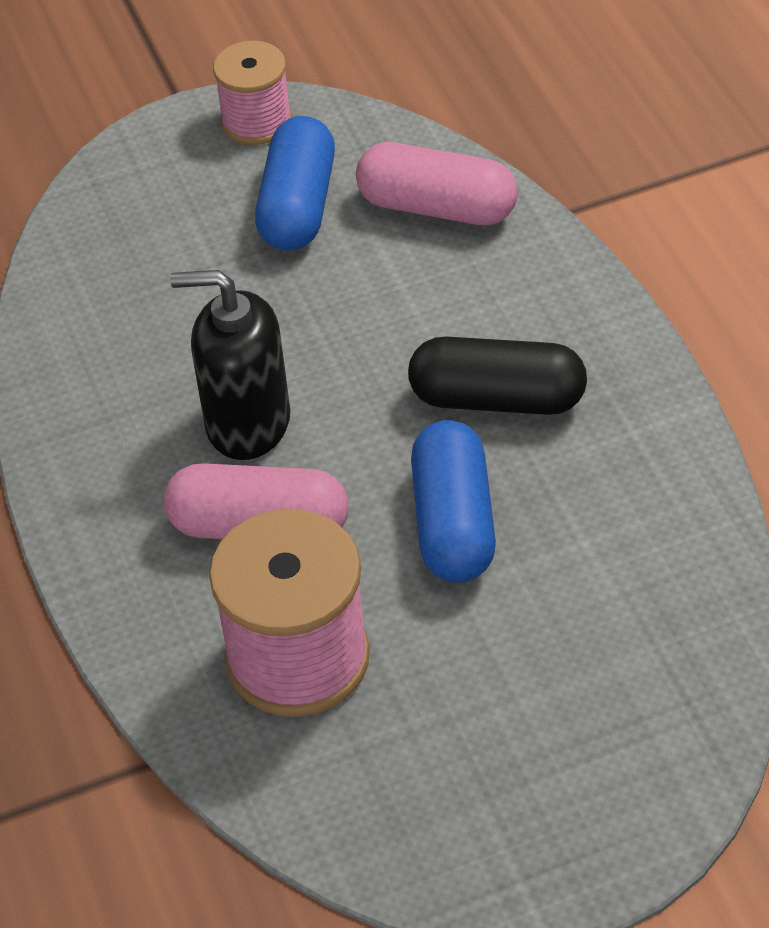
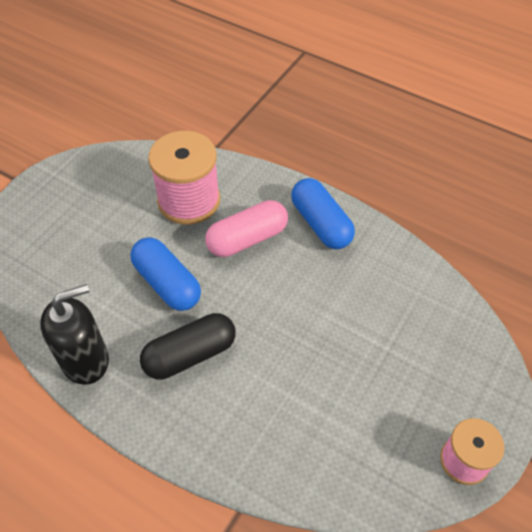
camera: 140 degrees right, 5 degrees up
black soap dispenser [170,270,290,460] -> black soap dispenser moved to [40,284,109,385]
blue capsule [255,116,335,250] -> blue capsule moved to [291,178,355,249]
pink capsule [356,142,518,225] -> none

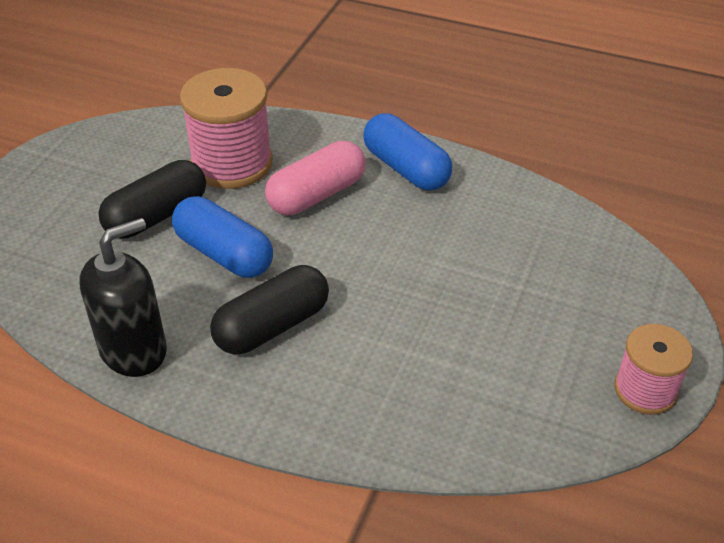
camera: 10 degrees left, 10 degrees down
none -> black capsule [98,160,206,239]

